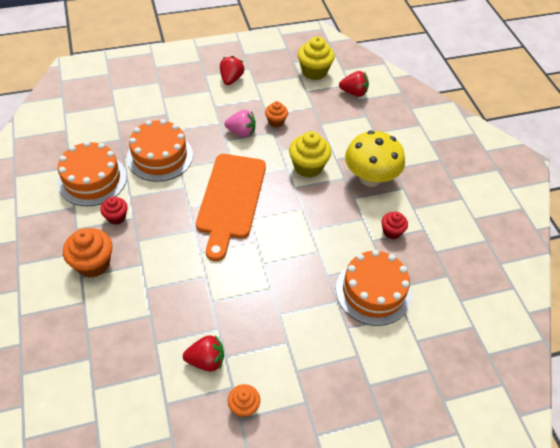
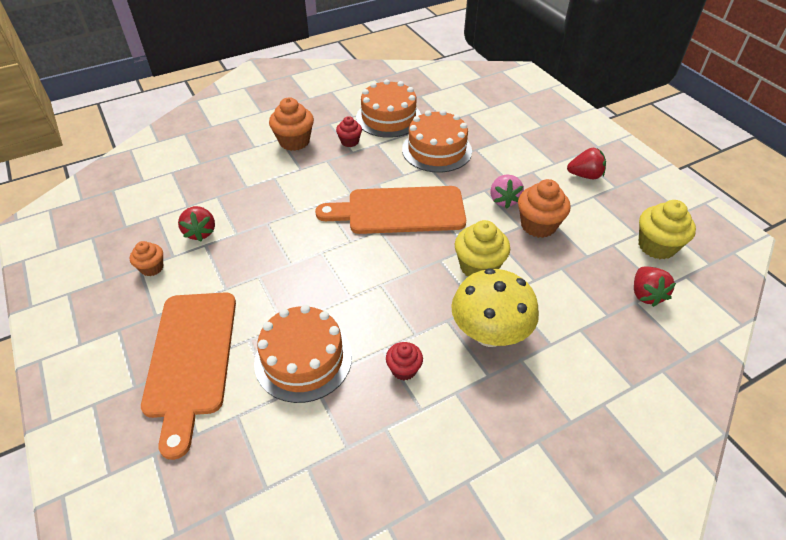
camera: 80 degrees right, 5 degrees down
orange cupcake [265,101,288,127] -> orange cupcake [518,179,571,238], size x1.69
none -> orange cutting board [141,292,236,460]

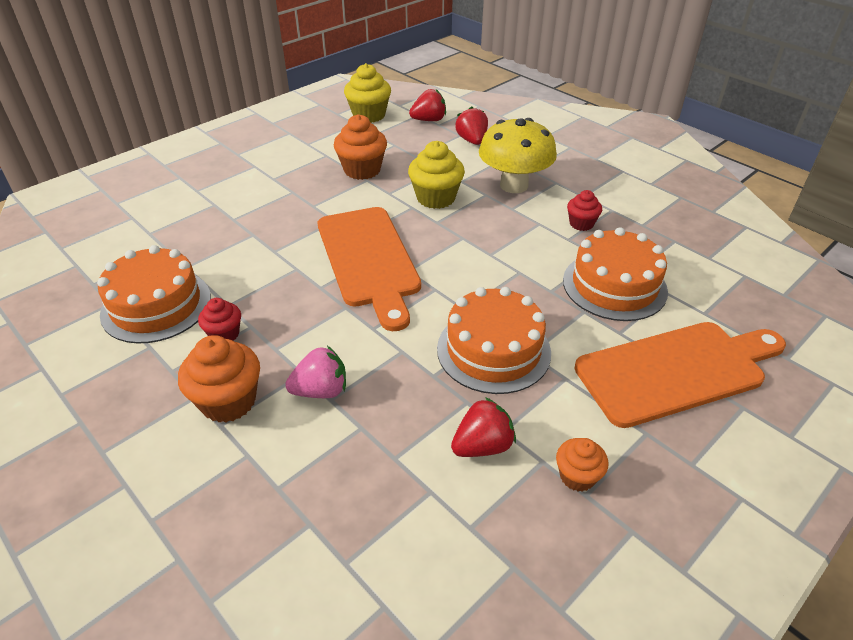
camera: 105 degrees left, 5 degrees down
orange cake [402,110,472,173] -> orange cake moved to [437,287,551,394]
pink strawberry [490,174,524,208] -> pink strawberry moved to [285,346,346,398]
red strawberry [567,148,606,179] -> red strawberry moved to [455,107,488,145]

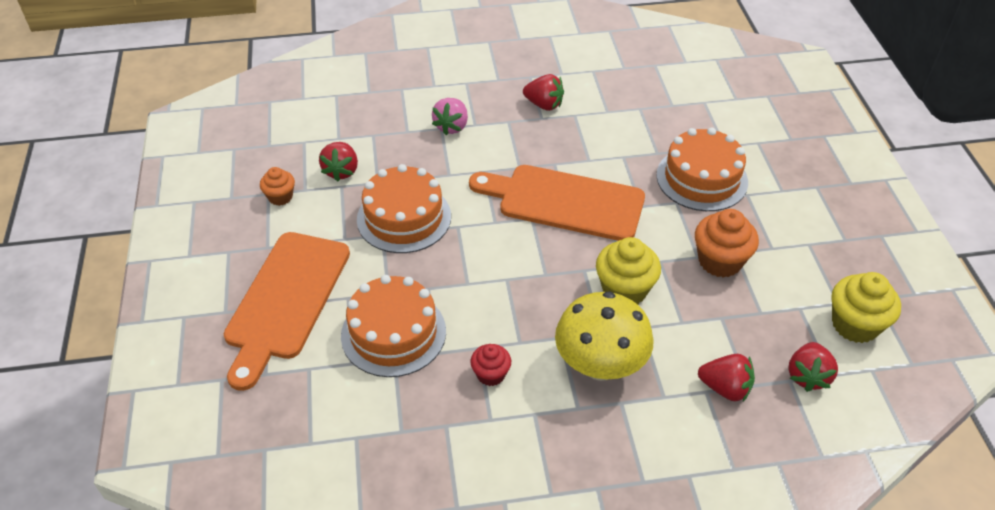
camera: 125 degrees right, 5 degrees up
orange cake [97,245,211,344] -> orange cake moved to [656,127,748,211]
orange cupcake [178,335,260,422] -> none
red cupcake [198,298,241,341] -> red strawberry [523,74,564,111]

